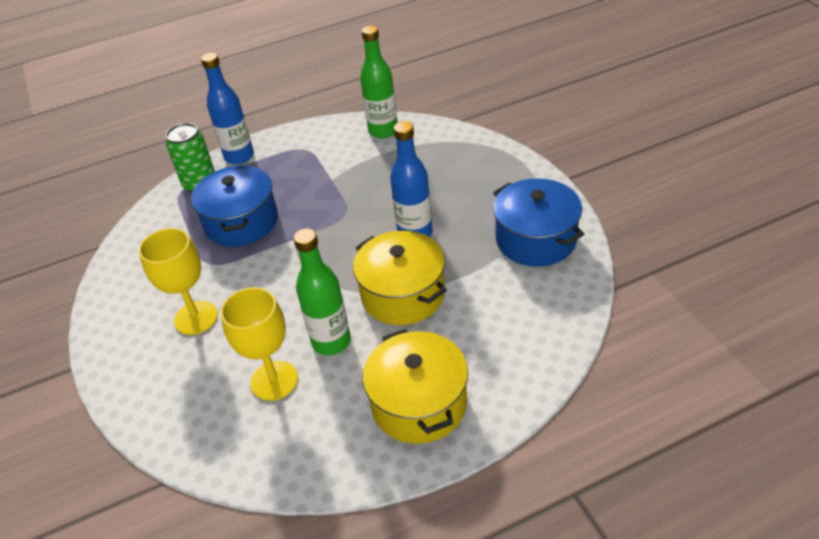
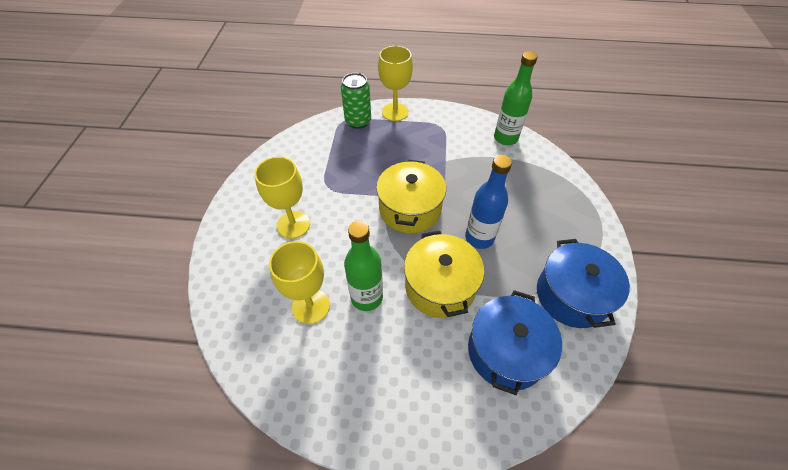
camera: 25 degrees right, 10 degrees up
blue pot [191,165,278,247] -> blue pot moved to [468,290,562,395]
blue bottle [201,53,254,164] -> yellow goblet [378,46,413,121]
yellow pot [363,329,468,444] -> yellow pot moved to [376,160,446,233]

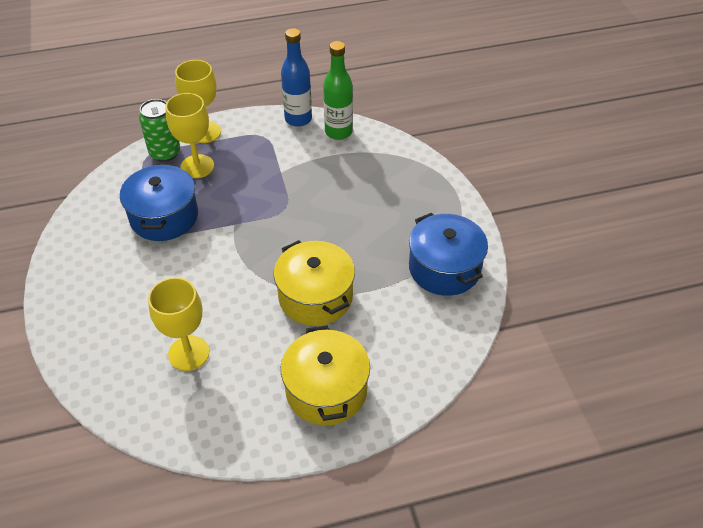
camera: 20 degrees left, 5 degrees down
yellow goblet [254,157,310,239] -> yellow goblet moved to [165,93,214,178]
green bottle [344,221,383,311] -> none
yellow pot [376,160,446,233] -> yellow pot moved to [281,325,370,425]
blue bottle [465,155,512,249] -> blue bottle moved to [281,28,312,127]
blue pot [468,290,562,395] -> blue pot moved to [120,164,198,241]

